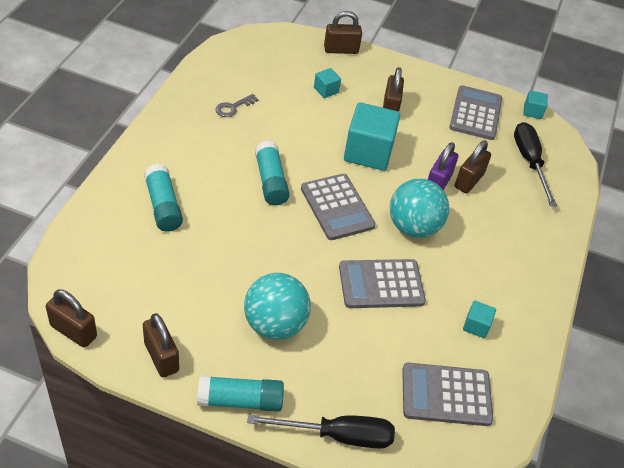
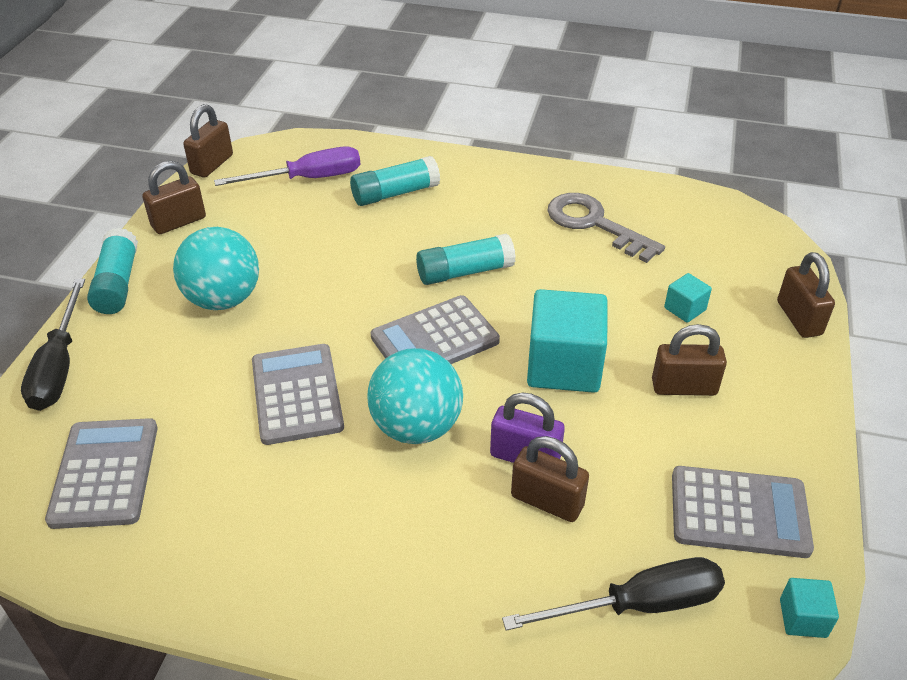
camera: 90 degrees right, 5 degrees down
grey key [215,94,259,117] -> grey key [547,193,665,263], size x1.94
turquoise cube [463,301,496,338] -> none
none -> purple screwdriver [214,146,360,186]

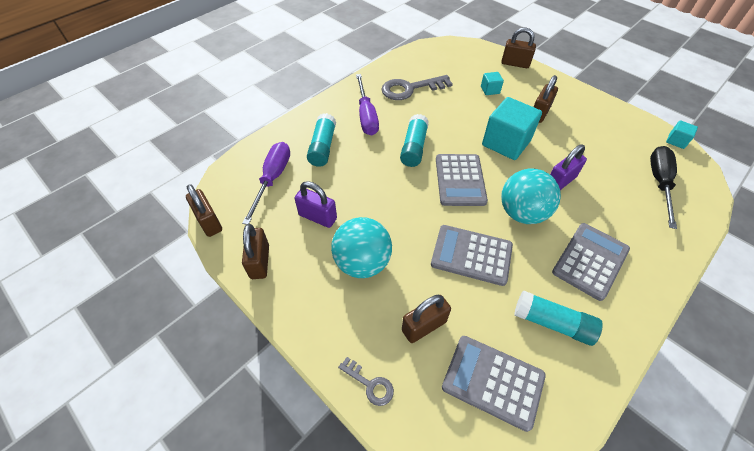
camera: 60 degrees left, 10 degrees up
black screwdriver [21,279,85,411] -> grey key [338,357,394,406]
turquoise glue stick [87,228,138,314] -> turquoise glue stick moved to [514,291,603,346]
brown padlock [511,436,589,522] -> brown padlock moved to [402,295,451,343]
grey calculator [672,466,814,558] -> grey calculator moved to [552,223,630,301]
none -> purple padlock [294,181,337,228]
none -> purple screwdriver [356,74,379,135]

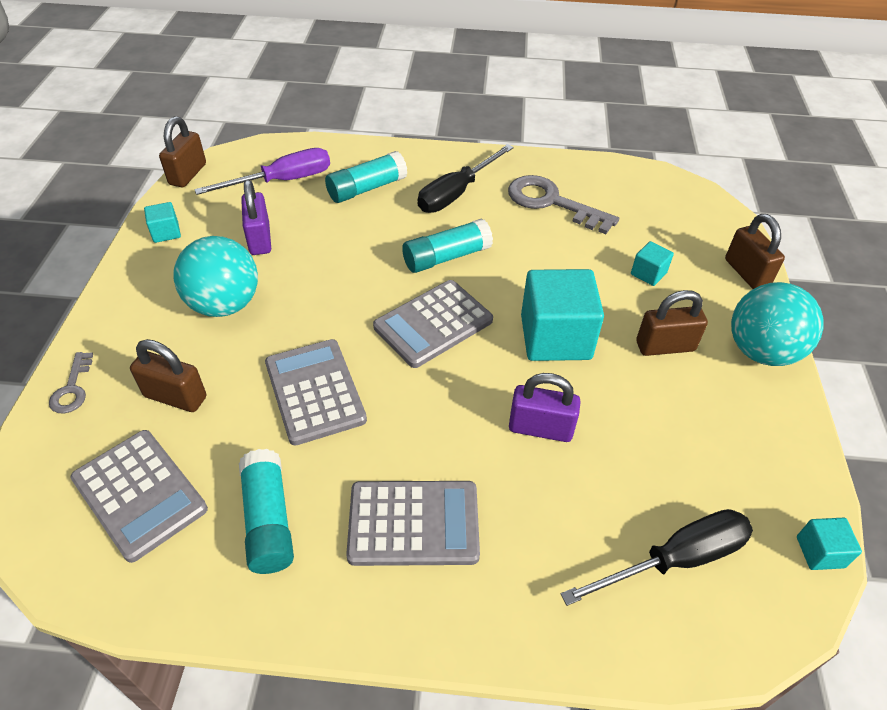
camera: 50 degrees right, 5 degrees down
brown padlock [242,224,269,279] -> turquoise cube [144,202,181,243]
purple screwdriver [356,74,379,135] -> black screwdriver [418,144,514,213]
grey calculator [442,336,546,432] -> grey calculator turned 150 degrees clockwise [70,430,208,563]
turquoise ball [501,169,561,224] -> turquoise ball moved to [731,282,824,366]

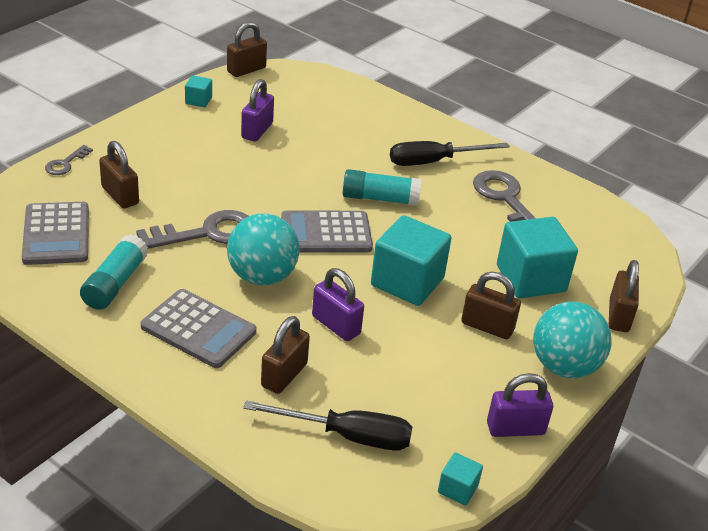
camera: 30 degrees right, 10 degrees down
turquoise ball [174,236,258,317] -> turquoise ball moved to [227,214,299,286]
purple screwdriver [194,148,330,195] -> none
grey calculator [265,339,367,446] -> grey key [136,210,249,249]
turquoise glue stick [325,151,407,203] -> none
turquoise cube [631,241,674,286] -> turquoise cube [497,217,578,298], size x2.16
none -> brown padlock [261,316,310,394]
none -> purple padlock [487,373,553,437]

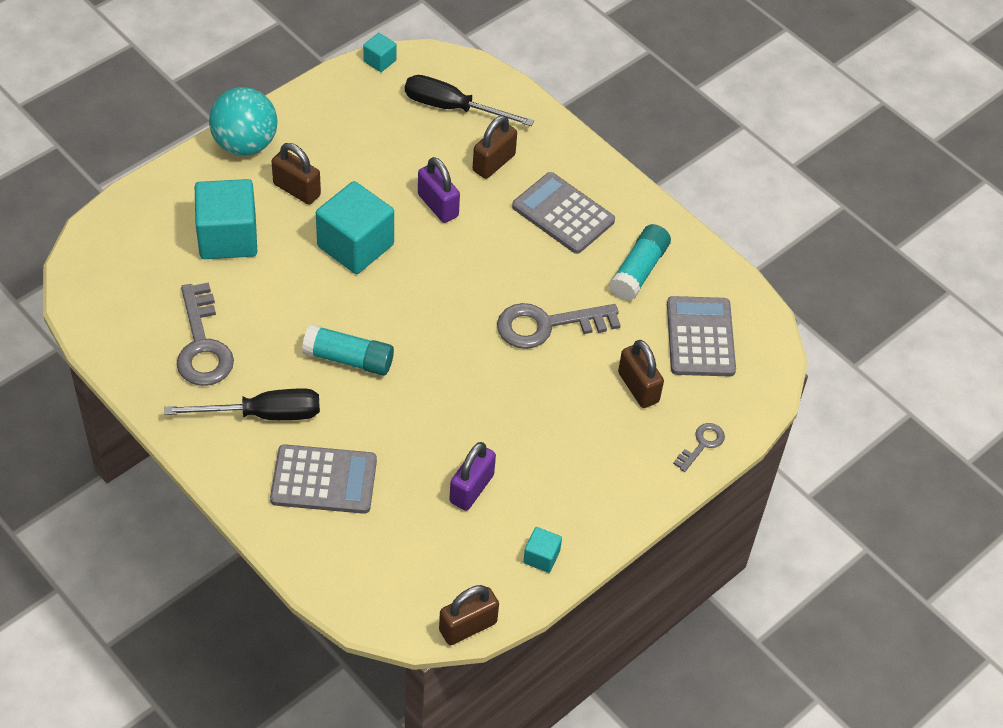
camera: 170 degrees left, 15 degrees up
turquoise ball [227,214,299,286] -> none
grey calculator [281,210,373,253] -> grey calculator moved to [270,444,377,514]
purple padlock [487,373,553,437] -> none
brown padlock [609,260,639,332] -> none

